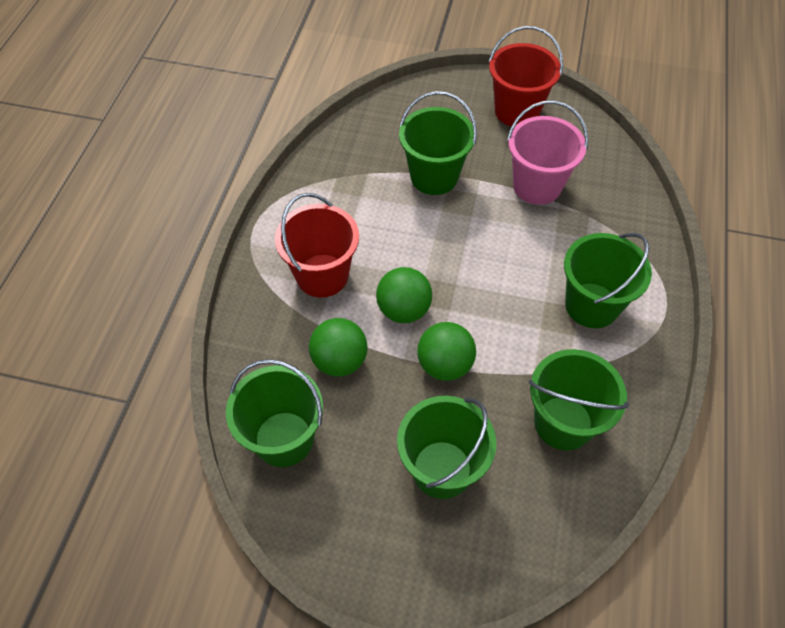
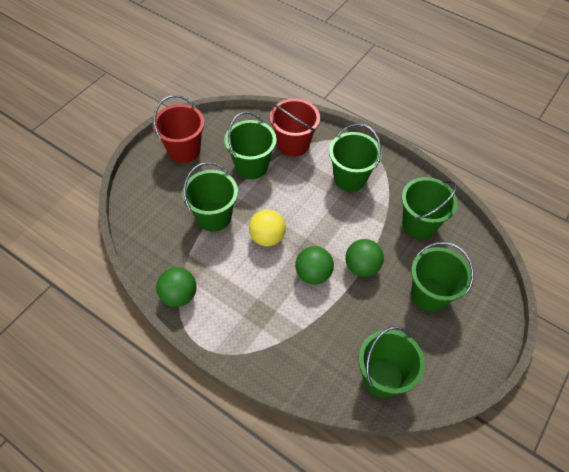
camera: 70 degrees left, 0 degrees up
red bucket [275,193,359,298] -> red bucket moved to [270,99,320,157]
green ball [309,318,368,377] -> green ball moved to [156,267,196,307]
pink bucket [507,101,588,205] -> green bucket [224,112,276,179]
none -> yellow ball [249,210,286,246]

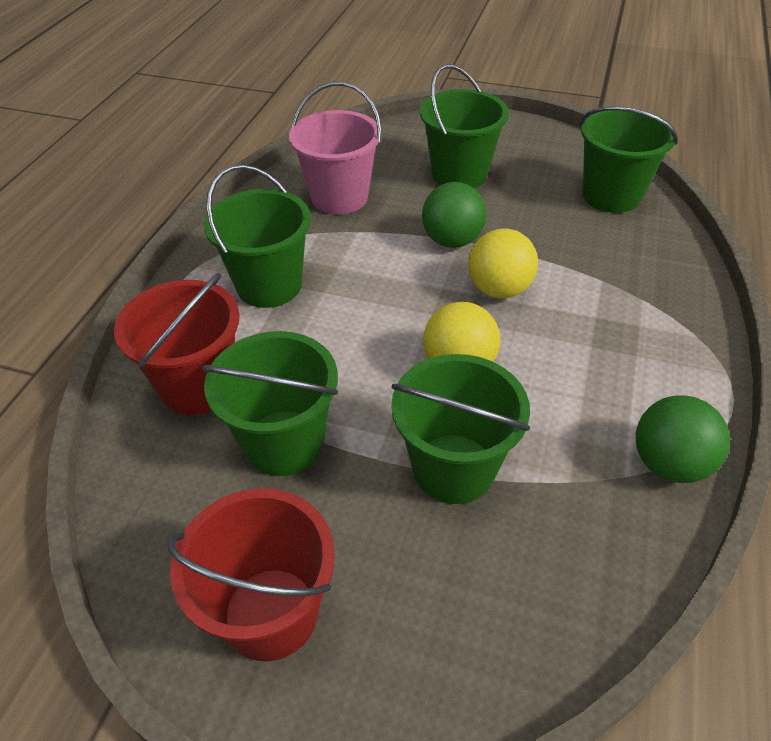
camera: 105 degrees left, 10 degrees down
green ball [295,246,334,285] -> yellow ball [468,229,538,298]
green bucket [402,177,458,239] -> pink bucket [289,82,381,215]

